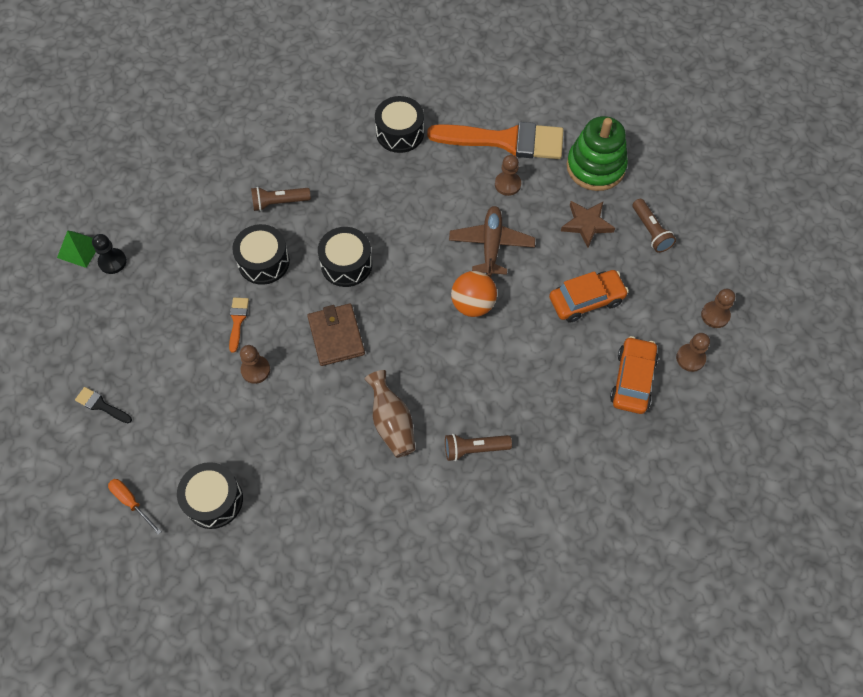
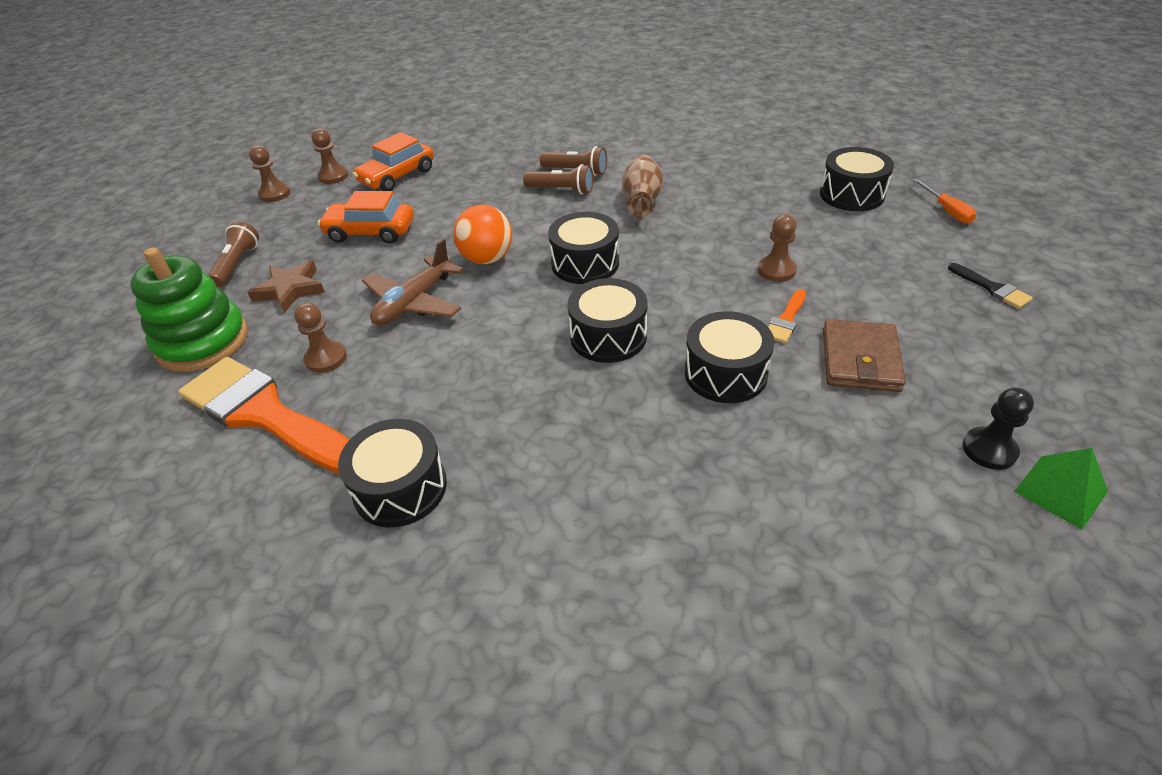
camera: 150 degrees left, 20 degrees down
brown flashlight [251,187,311,211] -> brown flashlight moved to [523,164,593,194]
brown wallet [307,303,365,366] -> brown wallet moved to [823,319,906,392]
none -> black drum [548,212,619,284]

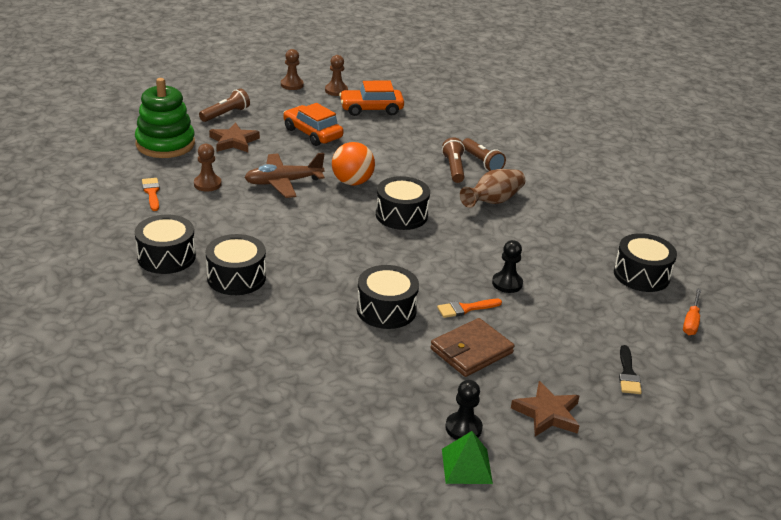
camera: 35 degrees right, 10 degrees down
orange brush [178,357,350,474] -> orange brush [142,178,160,211], size x0.40
brown flashlight [523,164,593,194] -> brown flashlight turned 150 degrees counterclockwise [442,137,465,183]
black drum [567,278,647,363] -> black drum moved to [206,234,266,295]
brown pawn [758,214,797,282] -> black pawn [492,240,523,293]
none -> brown star [511,381,580,437]

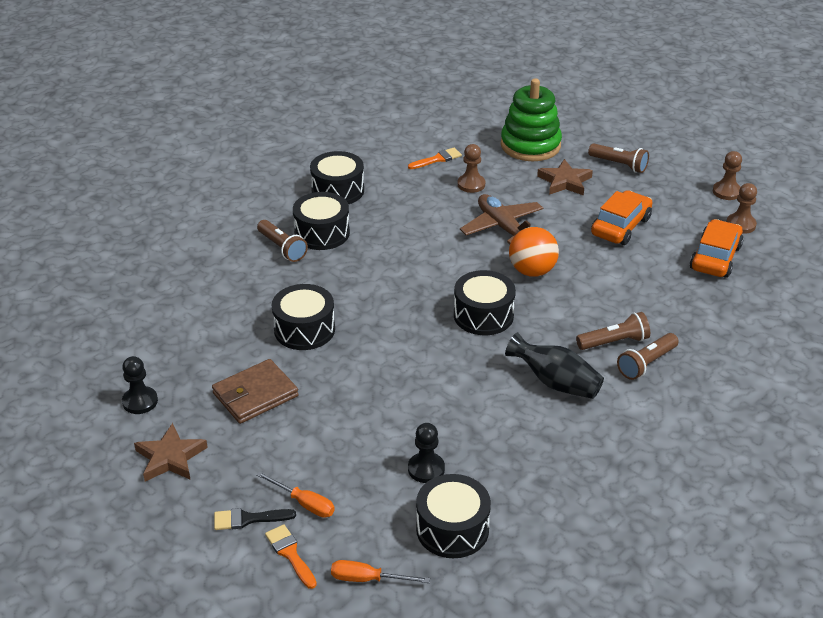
camera: 80 degrees right, 5 degrees up
orange car [339,80,404,116] -> orange car turned 45 degrees clockwise [690,219,744,278]
brown wallet [430,318,514,377] -> brown wallet turned 75 degrees counterclockwise [212,359,299,424]
orange brush [437,299,502,318] -> orange brush moved to [265,524,317,589]
green pyramid [442,431,493,484] -> none
brown vase [460,169,525,208] -> black vase [505,332,604,399]
black pawn [492,240,523,293] -> black pawn moved to [408,423,445,483]
none -> orange screwdriver [256,471,335,518]
none -> brown flashlight [257,220,308,262]

